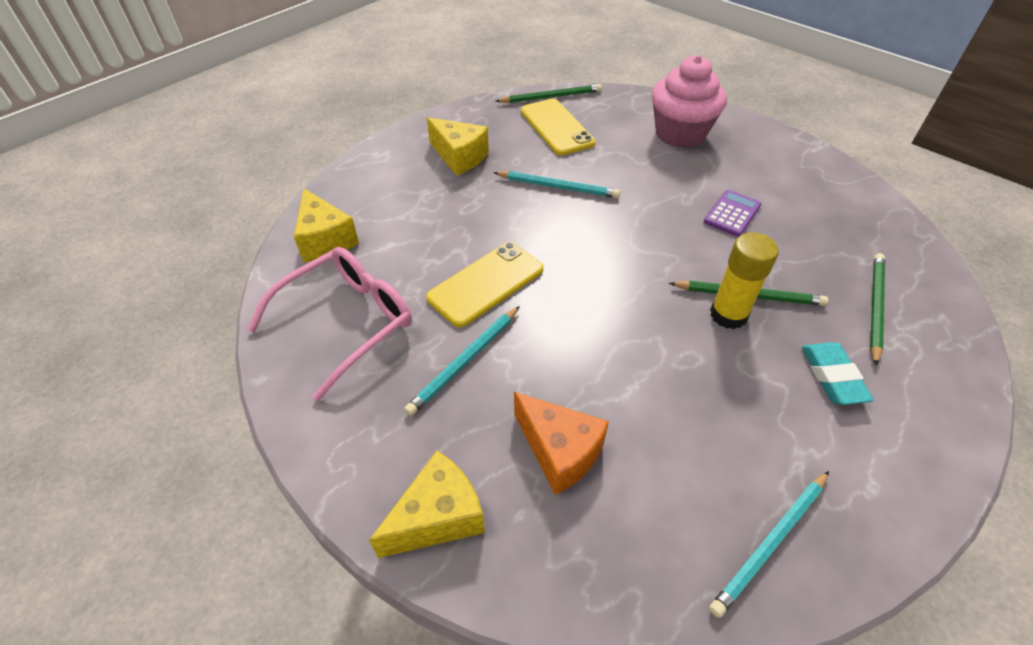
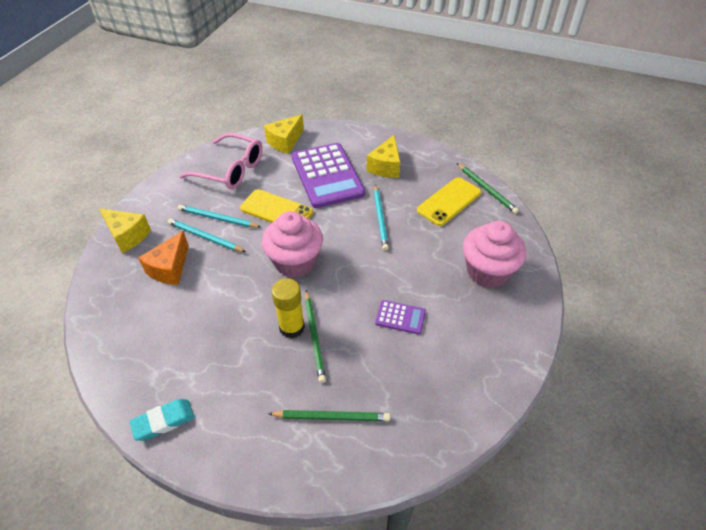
camera: 70 degrees right, 0 degrees up
turquoise pencil [709,471,829,618] -> turquoise pencil moved to [168,219,246,252]
turquoise eraser [802,343,874,405] -> turquoise eraser moved to [130,399,195,441]
none -> pink cupcake [262,211,323,278]
none -> purple calculator [292,143,365,208]

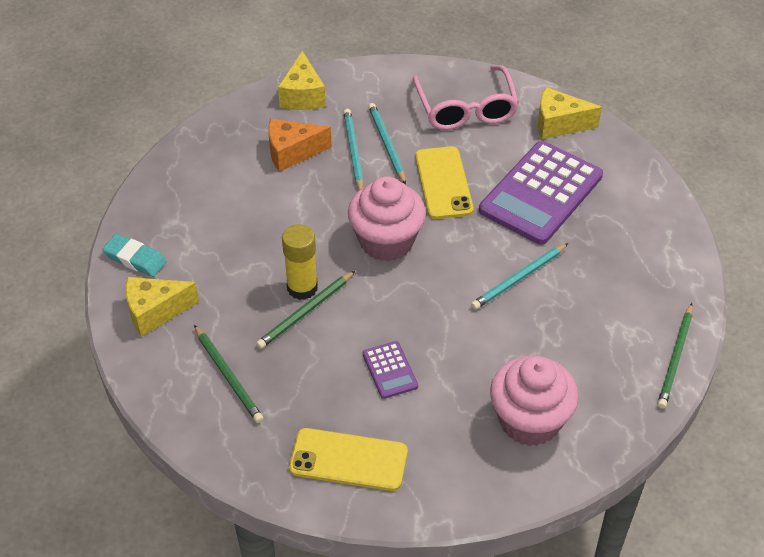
camera: 55 degrees right, 0 degrees up
yellow cheese [367,135,400,178] -> yellow cheese moved to [126,277,199,337]
yellow phone [417,177,481,226] -> yellow phone moved to [289,428,408,491]

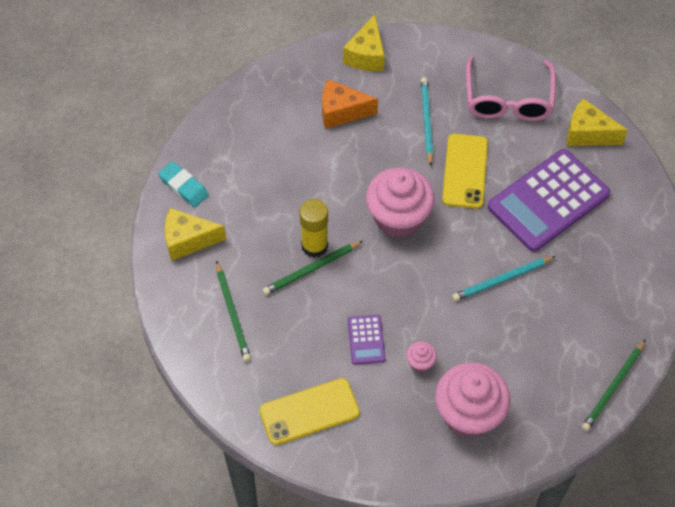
camera: 15 degrees right, 10 degrees up
yellow phone [289,428,408,491] -> yellow phone turned 45 degrees counterclockwise [259,378,360,445]
turquoise pencil [344,109,364,190] -> none
none -> pink cupcake [406,341,437,373]

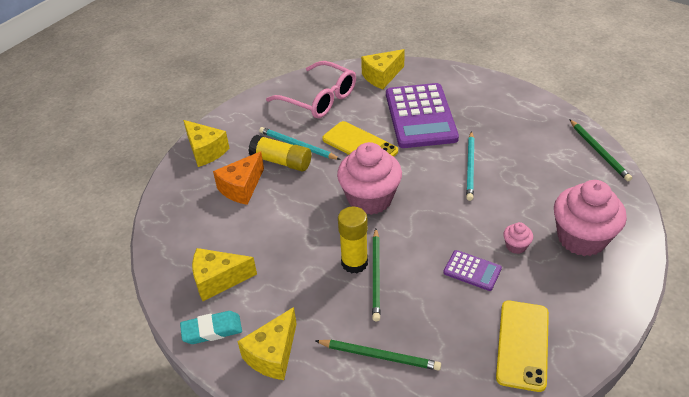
camera: 55 degrees left, 15 degrees down
none -> yellow cheese [192,248,257,301]
none -> yellow glue stick [248,135,312,171]

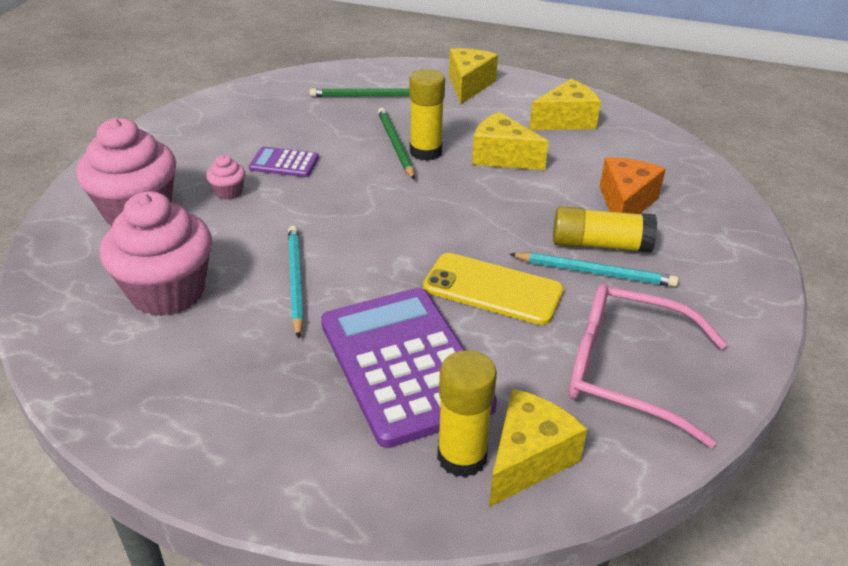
camera: 160 degrees right, 5 degrees down
turquoise eraser [180,311,242,344] -> none
yellow cheese [183,120,230,167] -> yellow cheese moved to [472,112,549,170]
pink cupcake [337,142,402,215] -> pink cupcake moved to [100,191,212,316]
yellow phone [496,301,549,392] -> none
green pencil [569,119,632,181] -> none
none -> yellow glue stick [437,350,497,478]

